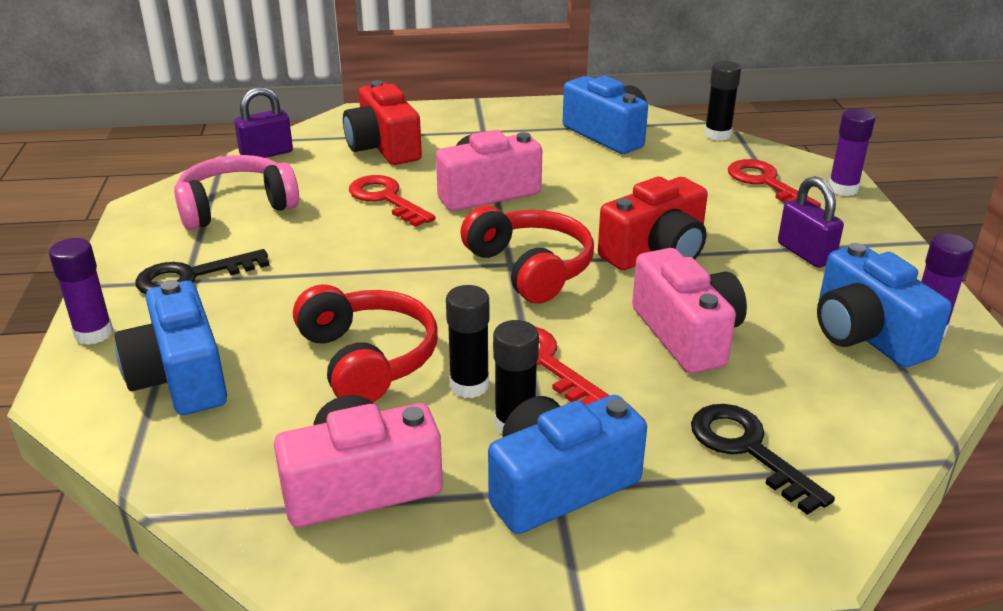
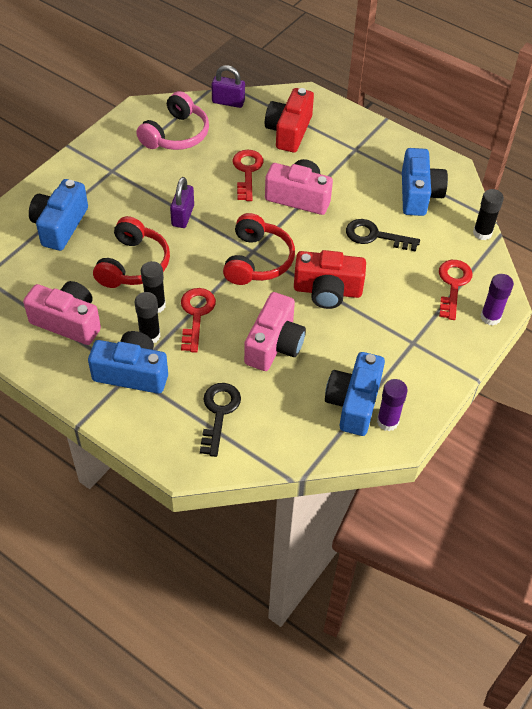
camera: 40 degrees right, 20 degrees up
purple glue stick [49,238,113,345] -> none
black key [135,249,270,294] -> black key moved to [346,219,420,252]
pink headphones [174,155,299,230] -> pink headphones turned 105 degrees clockwise [136,91,209,150]
purple padlock [778,176,844,268] -> purple padlock moved to [170,177,194,228]

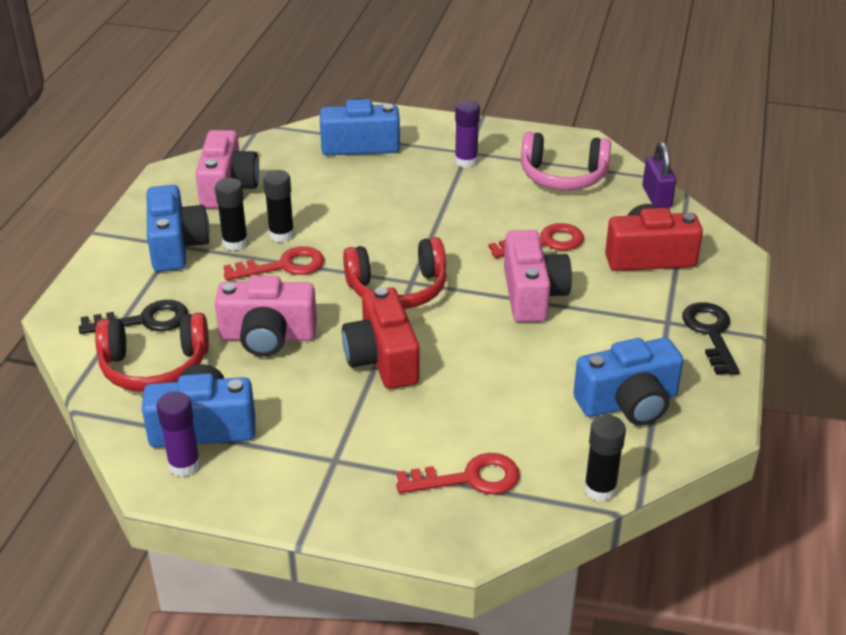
camera: 70 degrees right, 15 degrees down
red headphones [93,216,170,288] -> red headphones moved to [95,313,209,392]
purple padlock [170,177,194,228] -> none
black key [346,219,420,252] -> black key moved to [682,302,739,375]
purple glue stick [481,274,514,325] -> purple glue stick moved to [455,100,480,168]

